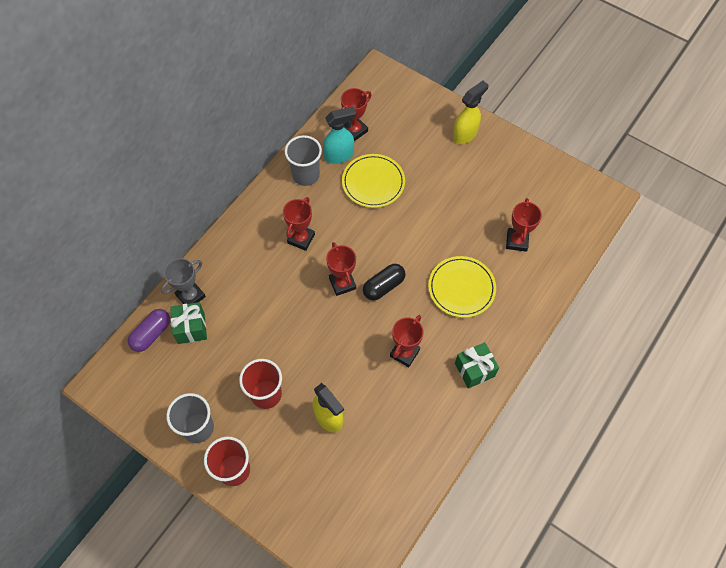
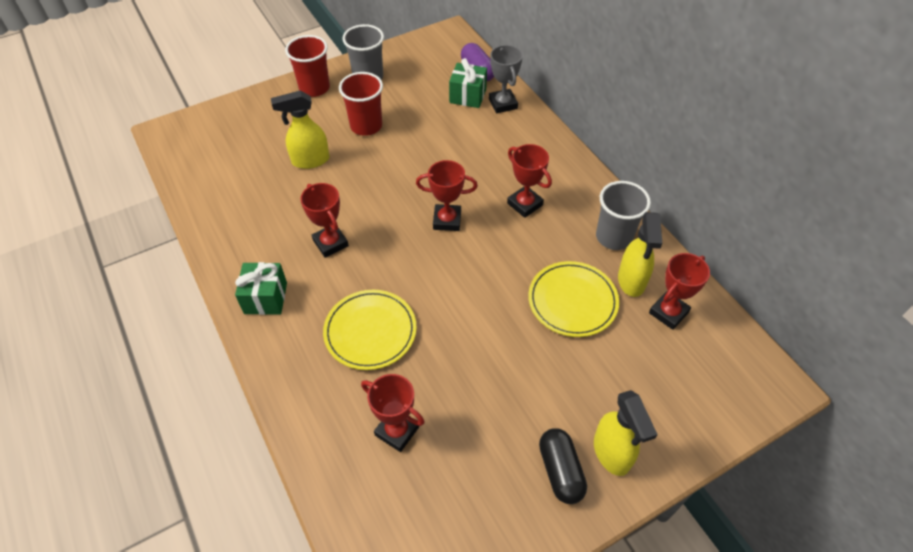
camera: 115 degrees right, 10 degrees down
turquoise spray bottle [323,106,356,164] -> yellow spray bottle [618,212,662,297]
red trophy [341,88,372,141] -> red trophy turned 60 degrees clockwise [649,253,710,330]
black capsule [363,264,406,300] -> black capsule moved to [539,428,587,504]

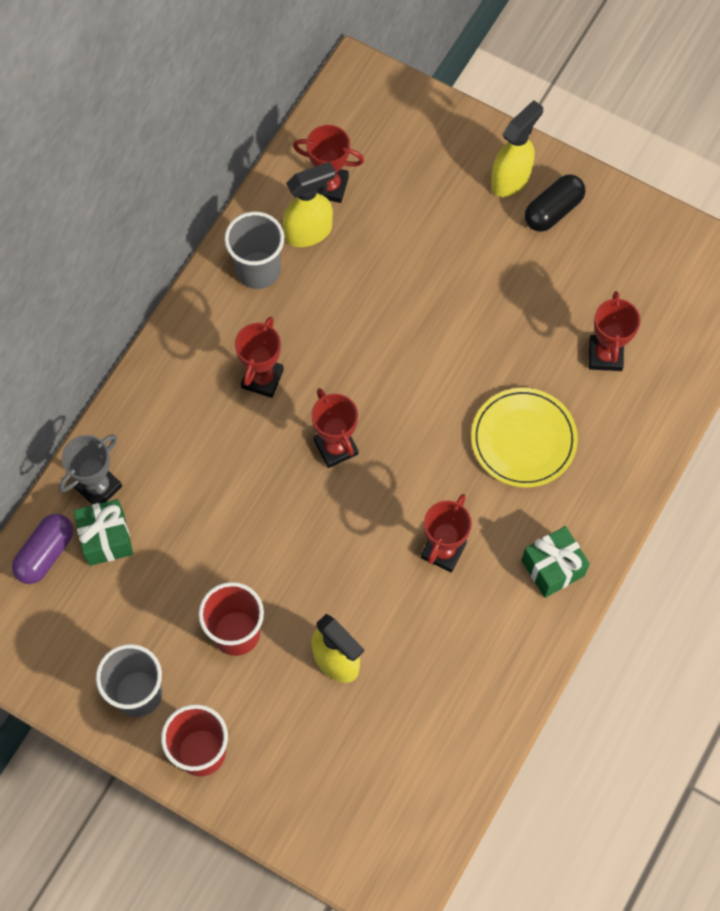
camera: 120 degrees left, 15 degrees up
yellow plate [528,261,619,337] -> none

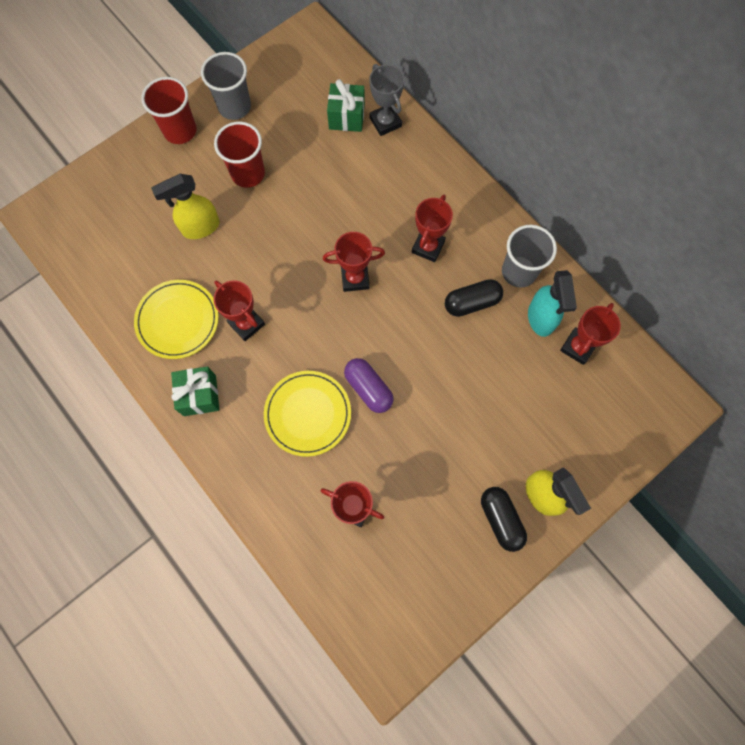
camera: 110 degrees right, 5 degrees up
purple capsule [12,514,73,584] -> purple capsule moved to [344,358,394,413]
red trophy [235,316,284,398] -> red trophy turned 75 degrees clockwise [412,195,453,262]
yellow spray bottle [283,162,336,247] -> turquoise spray bottle [528,270,577,337]
none -> yellow plate [134,280,219,359]
none -> black capsule [445,279,503,317]

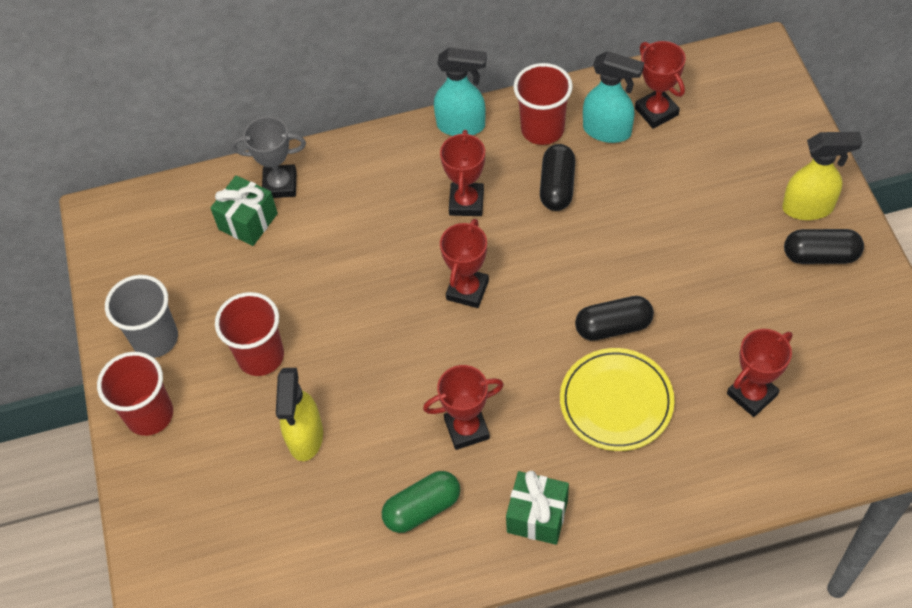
camera: 60 degrees left, 15 degrees down
yellow plate [134,280,219,359] -> green capsule [382,471,460,533]
purple capsule [344,358,394,413] -> black capsule [575,296,654,341]
red trophy [412,195,453,262] -> red trophy turned 45 degrees clockwise [440,130,485,216]
grey cup [502,225,557,287] -> red cup [513,63,573,145]
none -> turquoise spray bottle [434,48,487,136]

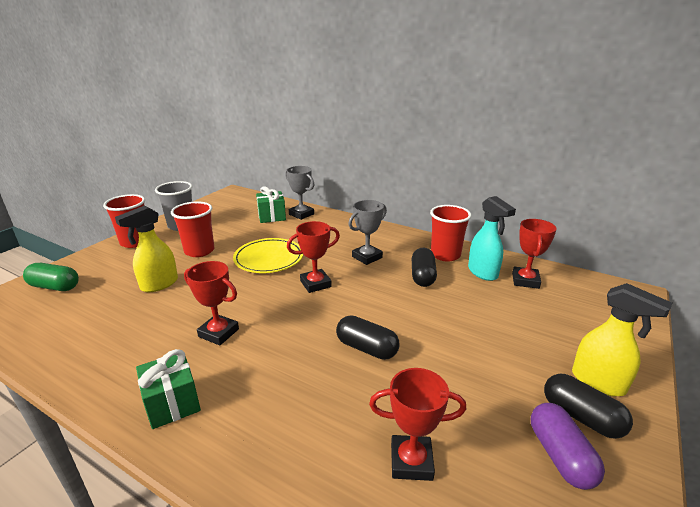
camera: 40 degrees right, 30 degrees down
green capsule [382,471,460,533] -> green capsule moved to [23,263,79,291]
turquoise spray bottle [434,48,487,136] -> none
red trophy [440,130,485,216] -> grey trophy [348,200,387,265]
black capsule [540,144,575,211] -> black capsule turned 45 degrees counterclockwise [412,248,437,287]
yellow plate [560,348,675,451] -> yellow plate moved to [233,238,303,273]
none -> purple capsule [531,403,605,490]

